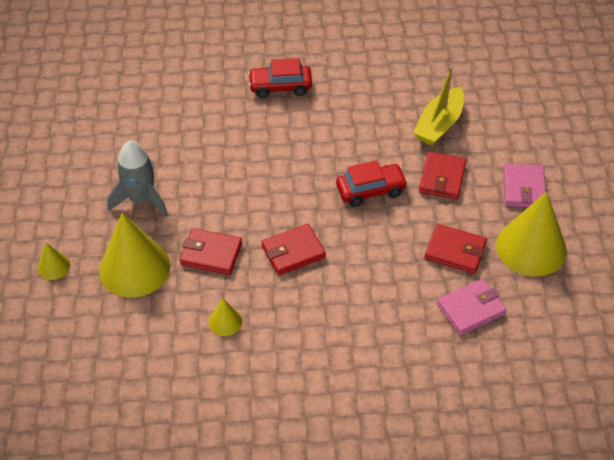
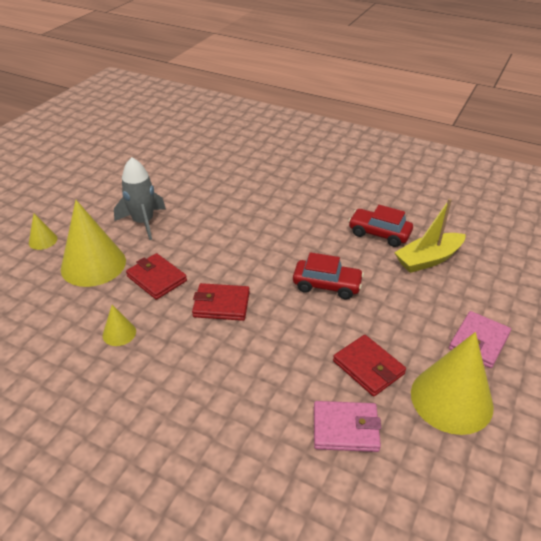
camera: 30 degrees right, 10 degrees down
red car [248,58,312,98] -> red car moved to [348,205,413,247]
red wallet [419,152,466,199] -> none

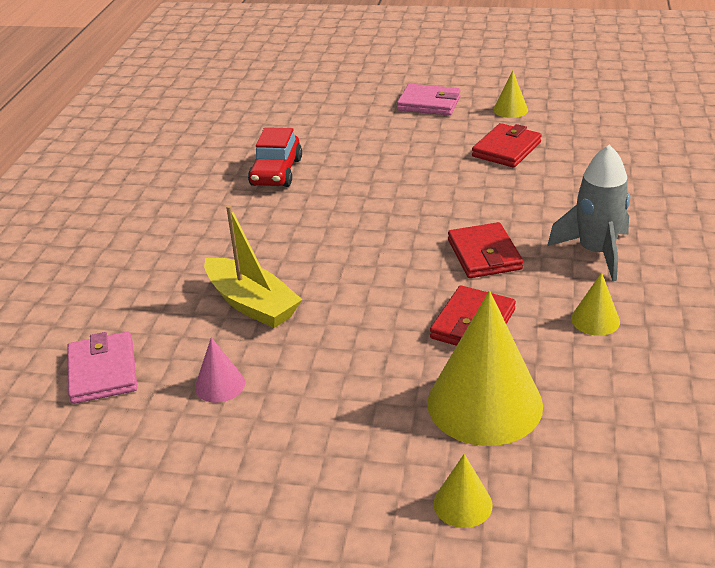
camera: 105 degrees left, 5 degrees down
grey rocket [114,157,166,240] -> grey rocket moved to [547,145,630,281]
red car [293,252,364,299] -> none
pink wallet [314,401,381,452] -> pink wallet moved to [67,332,137,404]
yellow boat [394,199,466,273] -> yellow boat moved to [204,205,303,328]
yellow cone [411,332,494,435] -> yellow cone [493,71,528,118], size x0.46
none -> pink cone [195,337,245,403]

